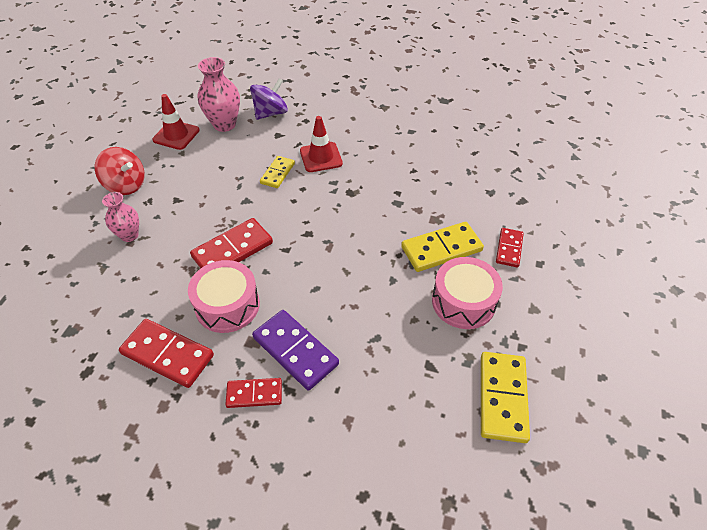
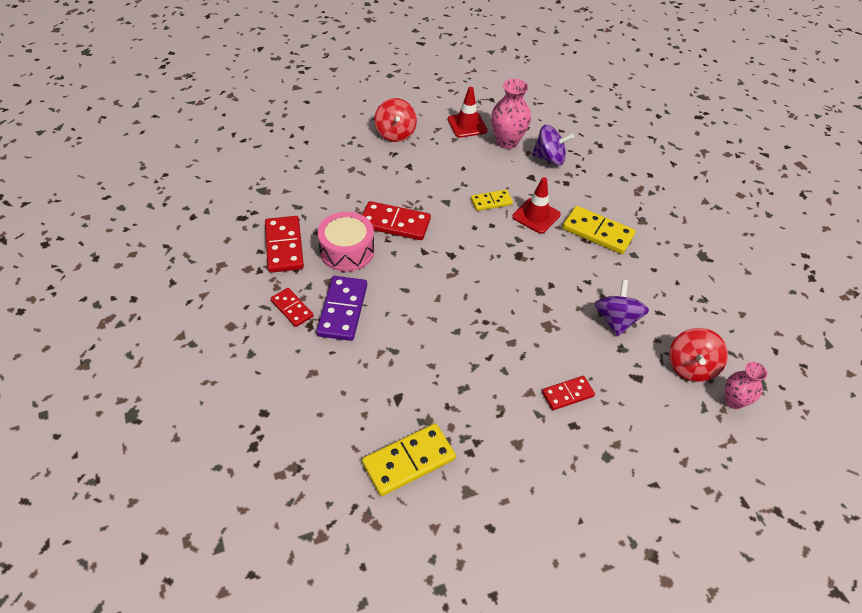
camera: 50 degrees right, 0 degrees up
pink vase [102,192,139,242] -> pink vase moved to [725,362,767,409]
yellow domino [401,222,484,272] -> yellow domino moved to [562,206,636,254]
pink drum [432,257,503,329] -> none
none -> purple spinning top [595,280,649,337]
none -> red spinning top [669,328,728,382]

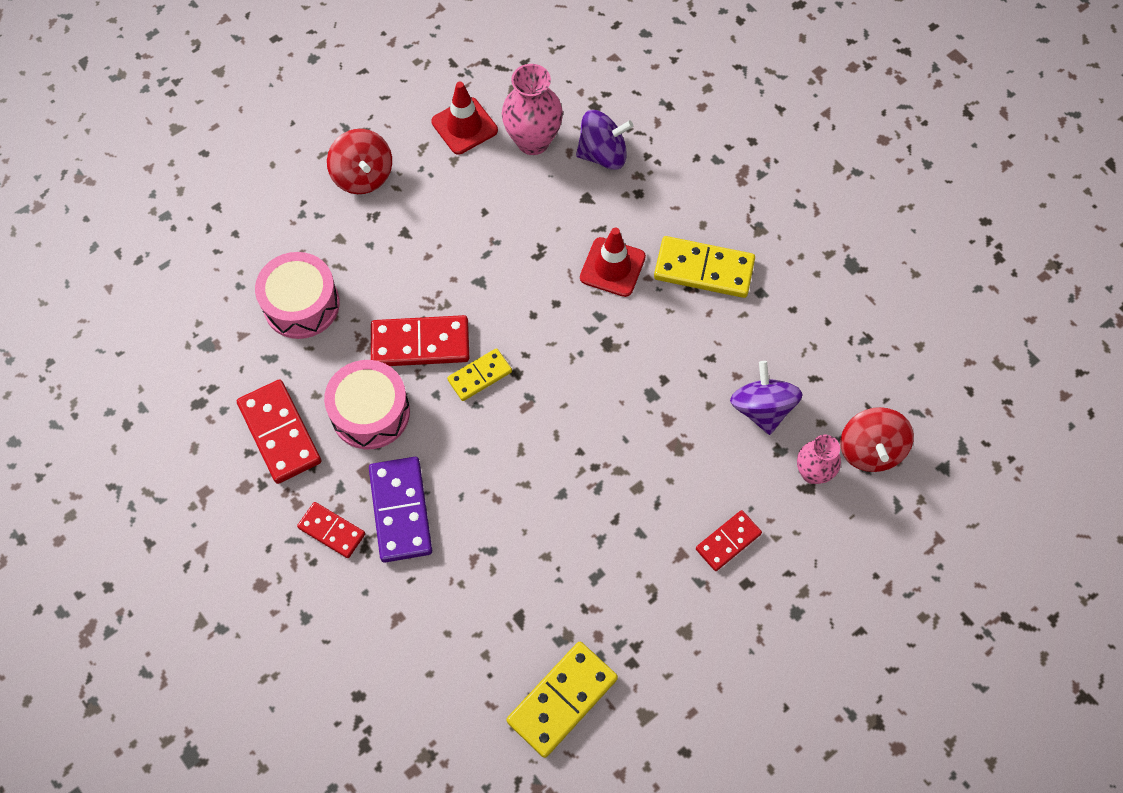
camera: 15 degrees left, 15 degrees up
yellow domino [471,190,513,211] -> yellow domino moved to [447,348,512,401]
pink vase [725,362,767,409] -> pink vase moved to [797,435,841,484]
none -> pink drum [255,252,340,339]

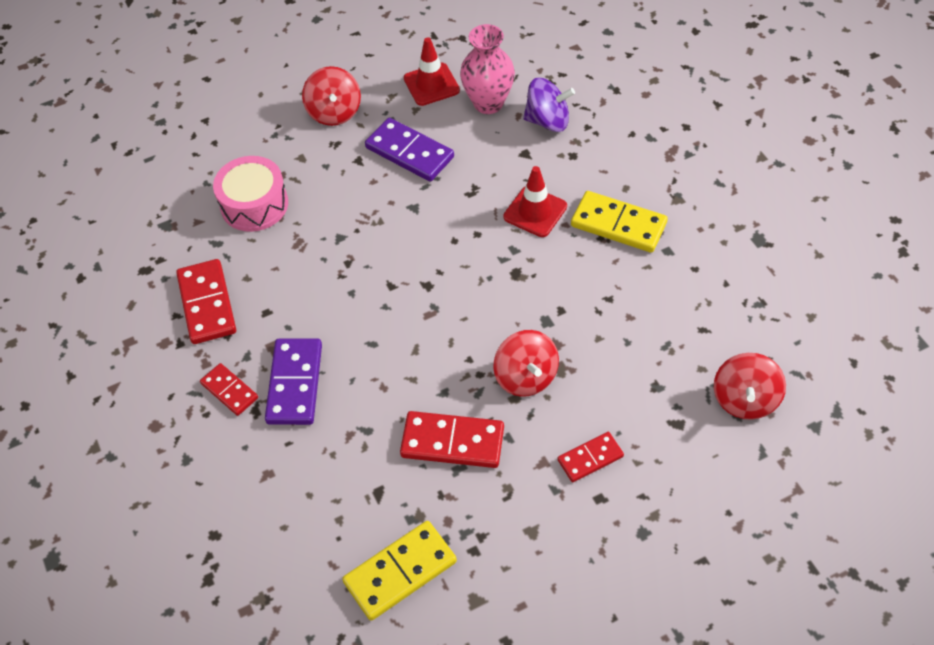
camera: 15 degrees right, 10 degrees down
pink drum [324,360,410,449] -> none
red domino [371,315,469,366] -> red domino moved to [400,411,504,468]
yellow domino [447,348,512,401] -> none
purple spinning top [730,361,803,435] -> none
pink vase [797,435,841,484] -> none
none -> purple domino [365,118,454,182]
none -> red spinning top [493,330,559,397]

